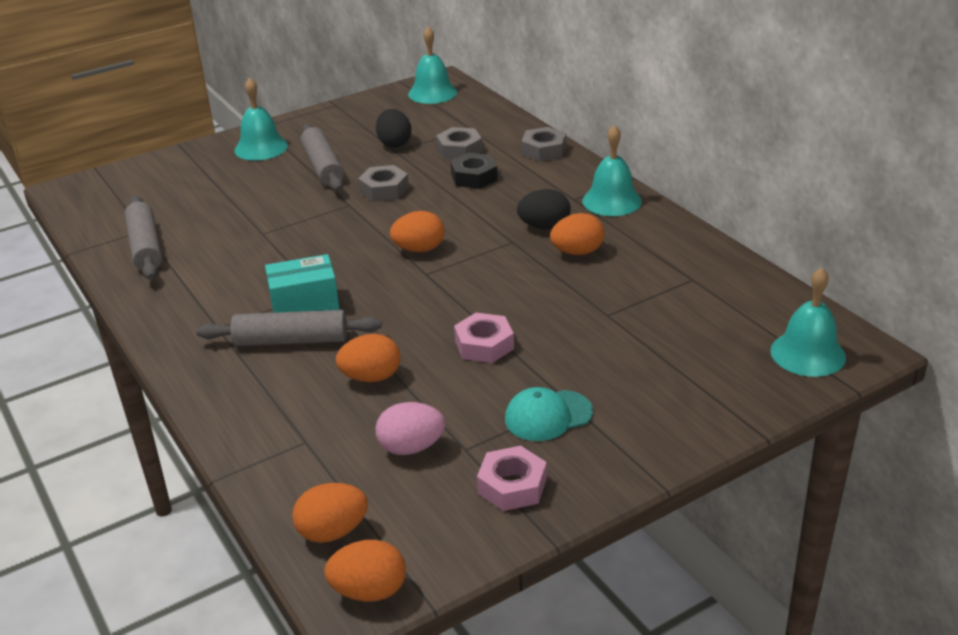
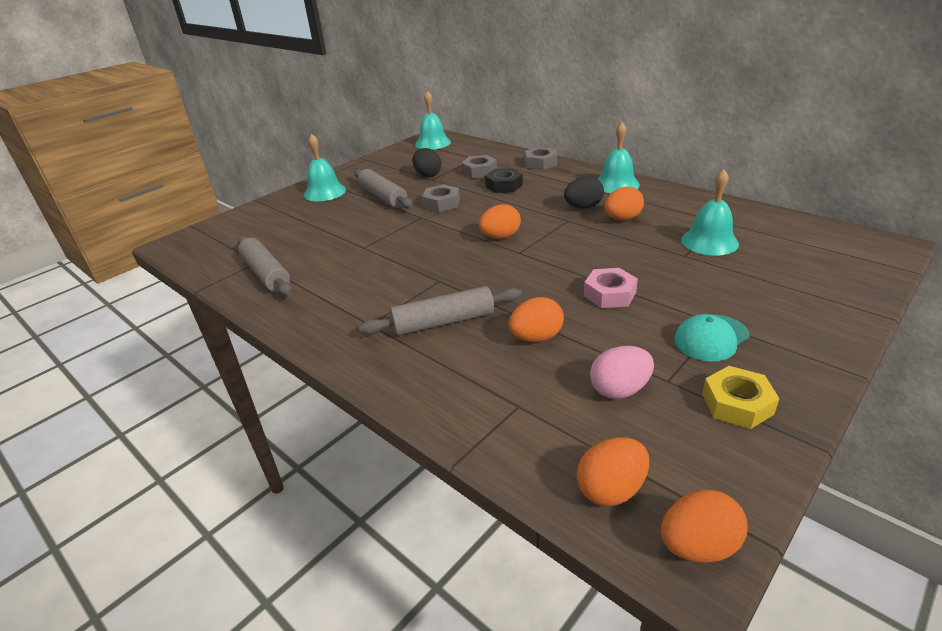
camera: 15 degrees left, 0 degrees up
turquoise box [265,254,340,313] -> none
pink nut [477,446,547,511] -> yellow nut [702,366,780,429]
turquoise bell [770,267,846,377] -> turquoise bell moved to [681,169,739,256]

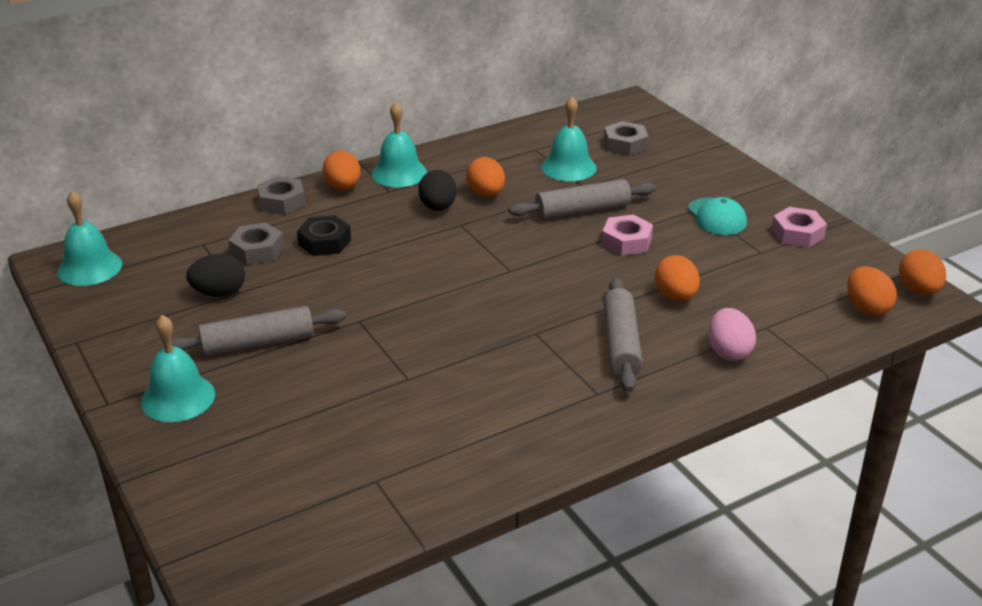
camera: 75 degrees left, 0 degrees up
grey rolling pin [238,236,293,296] -> grey rolling pin moved to [509,179,656,219]
grey nut [422,184,460,212] -> grey nut moved to [604,121,649,156]
orange egg [479,204,521,239] -> orange egg moved to [323,151,361,190]
pink egg [590,346,654,399] -> pink egg moved to [708,308,756,361]
yellow nut [702,366,780,429] -> pink nut [772,207,827,248]

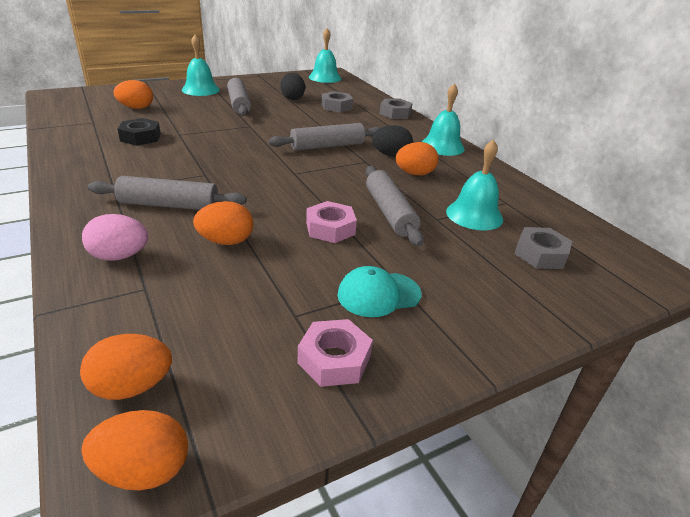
camera: 90 degrees right, 0 degrees up
black nut [297,215,351,256] -> black nut moved to [118,118,161,146]
orange egg [323,151,361,190] -> orange egg moved to [113,80,153,109]
none -> grey rolling pin [268,123,380,151]

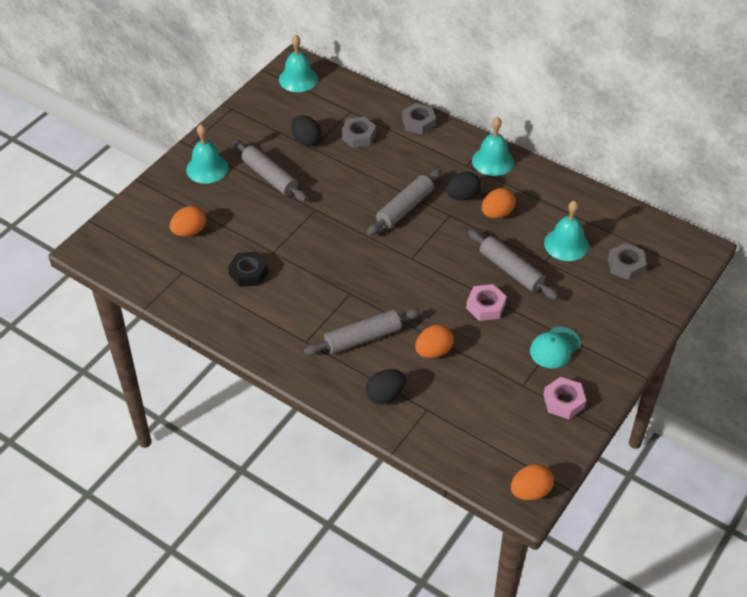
camera: 25 degrees left, 15 degrees up
orange egg [80,334,172,400] -> none
pink egg [82,214,149,261] -> black egg [365,369,406,404]

